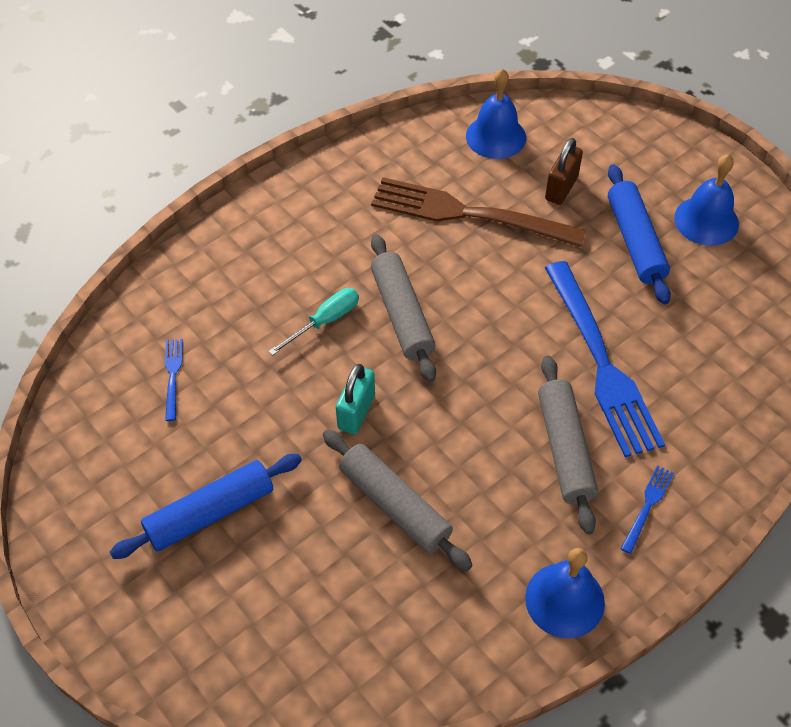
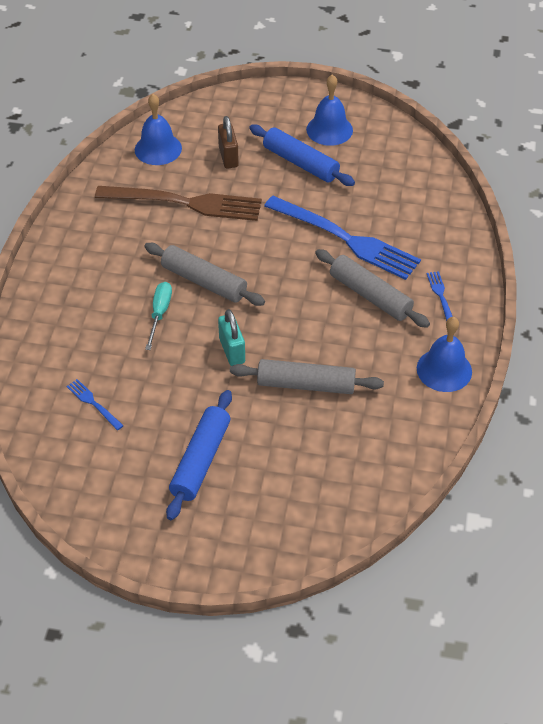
camera: 40 degrees left, 5 degrees down
brown fork [371,177,586,247] -> brown fork turned 150 degrees counterclockwise [95,186,262,221]

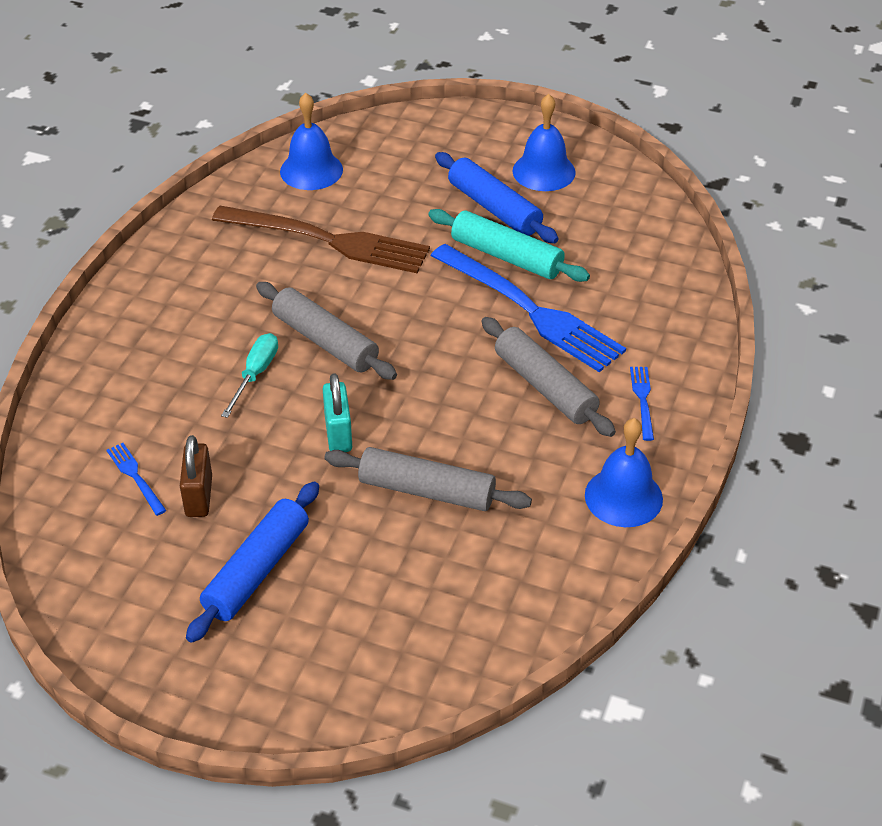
camera: 10 degrees right, 5 degrees down
brown padlock [218,116,239,169] -> brown padlock moved to [180,435,212,517]
none -> turquoise rolling pin [428,209,590,282]

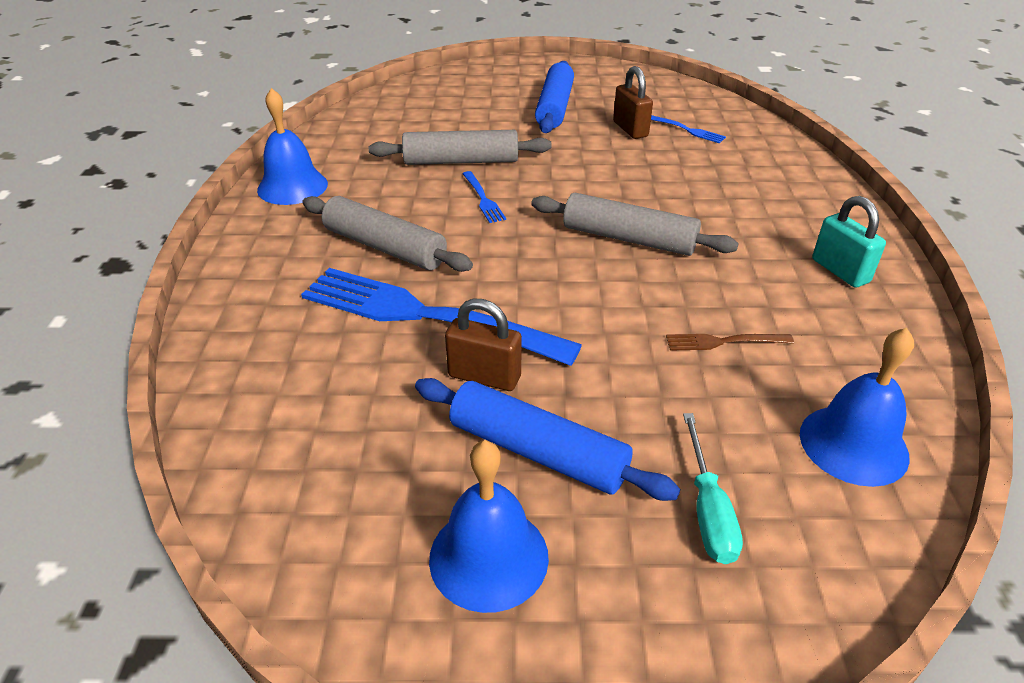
camera: 160 degrees right, 5 degrees down
brown fork [212,206,430,273] -> brown fork [666,334,794,351], size x0.41
turquoise screwdriver [221,333,278,418] -> turquoise screwdriver moved to [683,413,743,564]
turquoise padlock [323,373,352,452] -> turquoise padlock moved to [812,196,886,288]
turquoise rolling pin [428,209,590,282] -> brown padlock [445,299,522,391]
blue fork [630,367,654,441] -> blue fork moved to [462,171,506,223]

